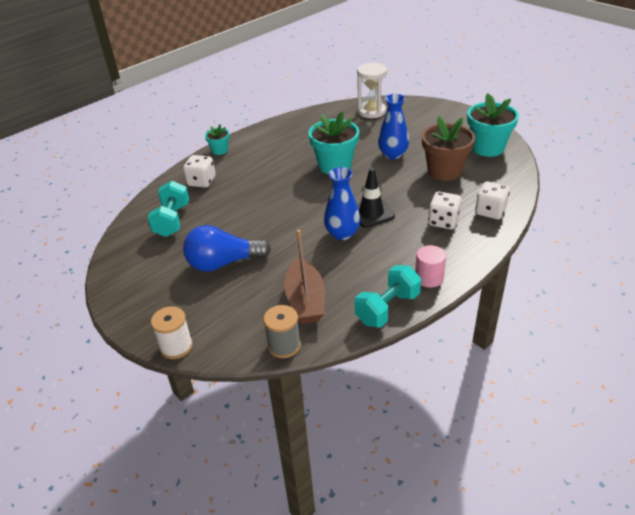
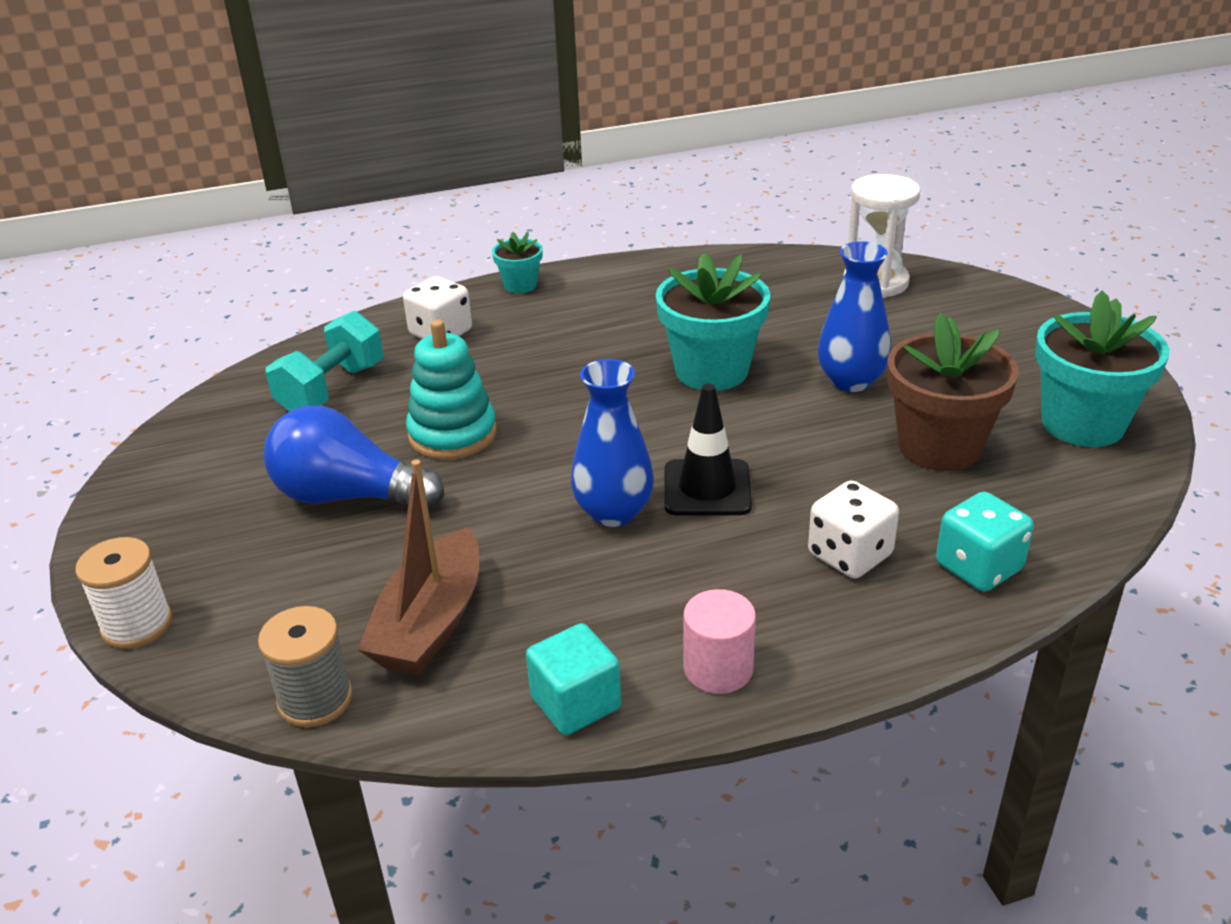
camera: 25 degrees right, 5 degrees down
turquoise dumbbell [355,265,421,328] -> turquoise cube [526,623,621,735]
white dice [475,182,510,219] -> turquoise dice [936,492,1034,592]
none -> turquoise stacking toy [406,320,497,460]

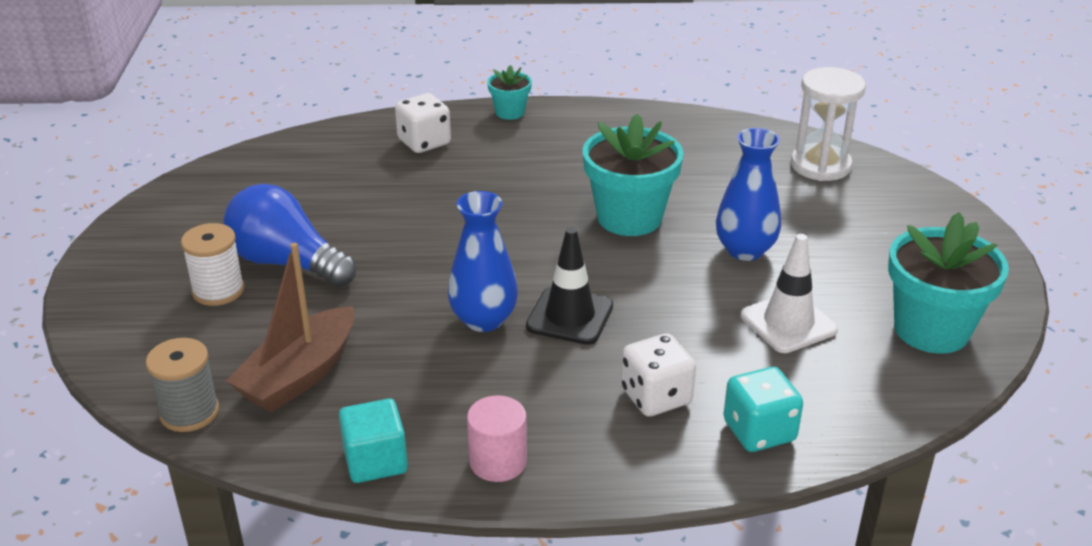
camera: 15 degrees right, 0 degrees up
white spool [75,537,172,649] -> white spool moved to [181,223,245,306]
turquoise dumbbell [266,311,383,411] -> none
turquoise stacking toy [406,320,497,460] -> none
brown flower pot [887,313,1019,471] -> white traffic cone [741,234,838,353]

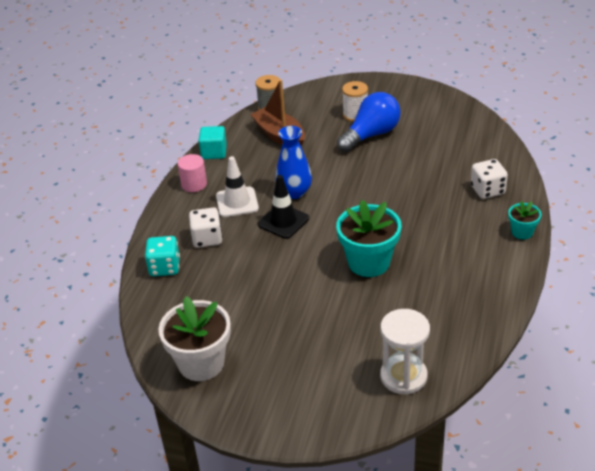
camera: 110 degrees right, 5 degrees up
blue vase [716,128,781,261] -> none
white traffic cone [741,234,838,353] -> white traffic cone moved to [216,156,259,217]
turquoise flower pot [888,212,1009,354] -> white flower pot [159,296,231,381]

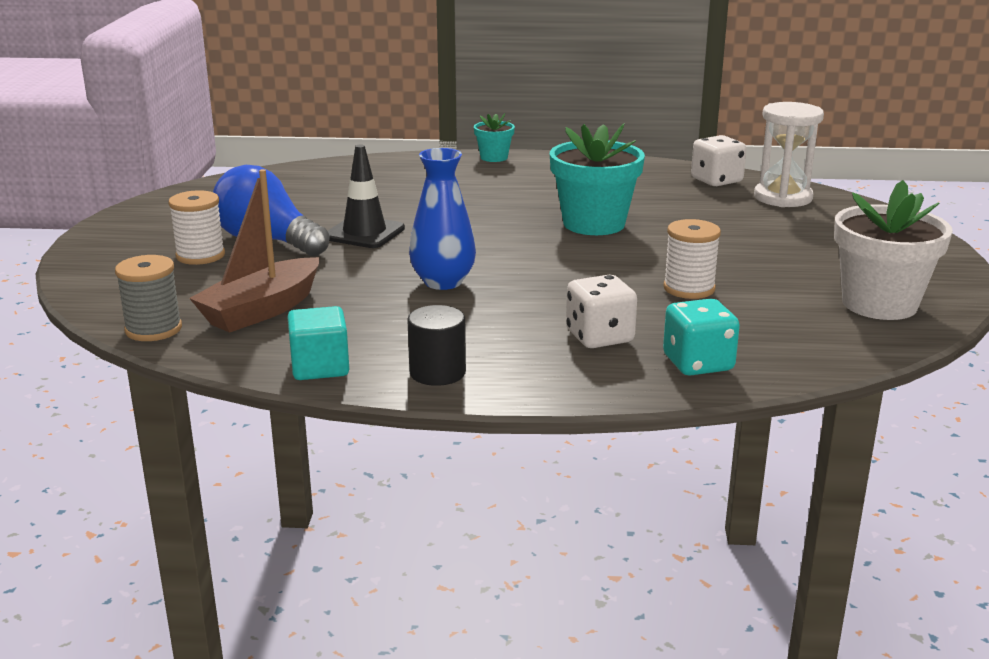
camera: 105 degrees left, 15 degrees down
pink cylinder [178,154,207,192] -> black cylinder [407,305,466,386]
white traffic cone [216,156,259,217] -> none
black traffic cone [258,175,309,239] -> black traffic cone moved to [328,144,405,248]
white dice [471,159,508,199] -> white dice moved to [691,135,747,186]
none -> white spool [663,219,721,299]

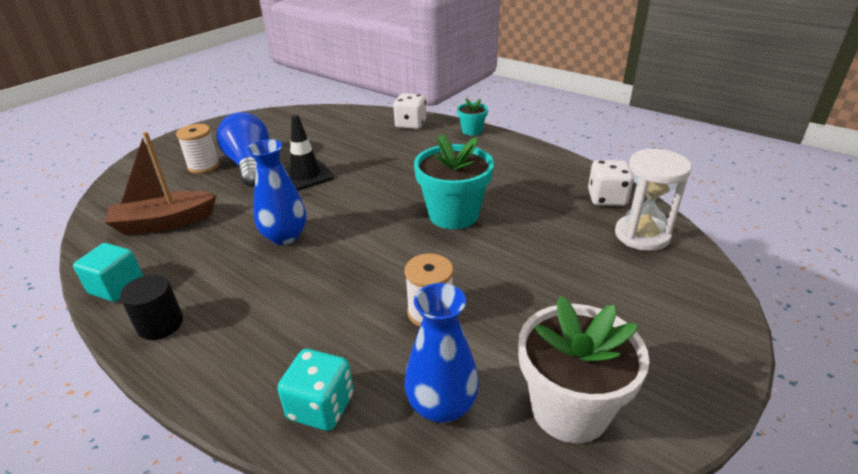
camera: 35 degrees right, 10 degrees up
grey spool [115,255,182,341] -> none
white dice [566,275,637,348] -> white dice moved to [393,93,426,129]
none -> blue vase [404,283,479,423]

